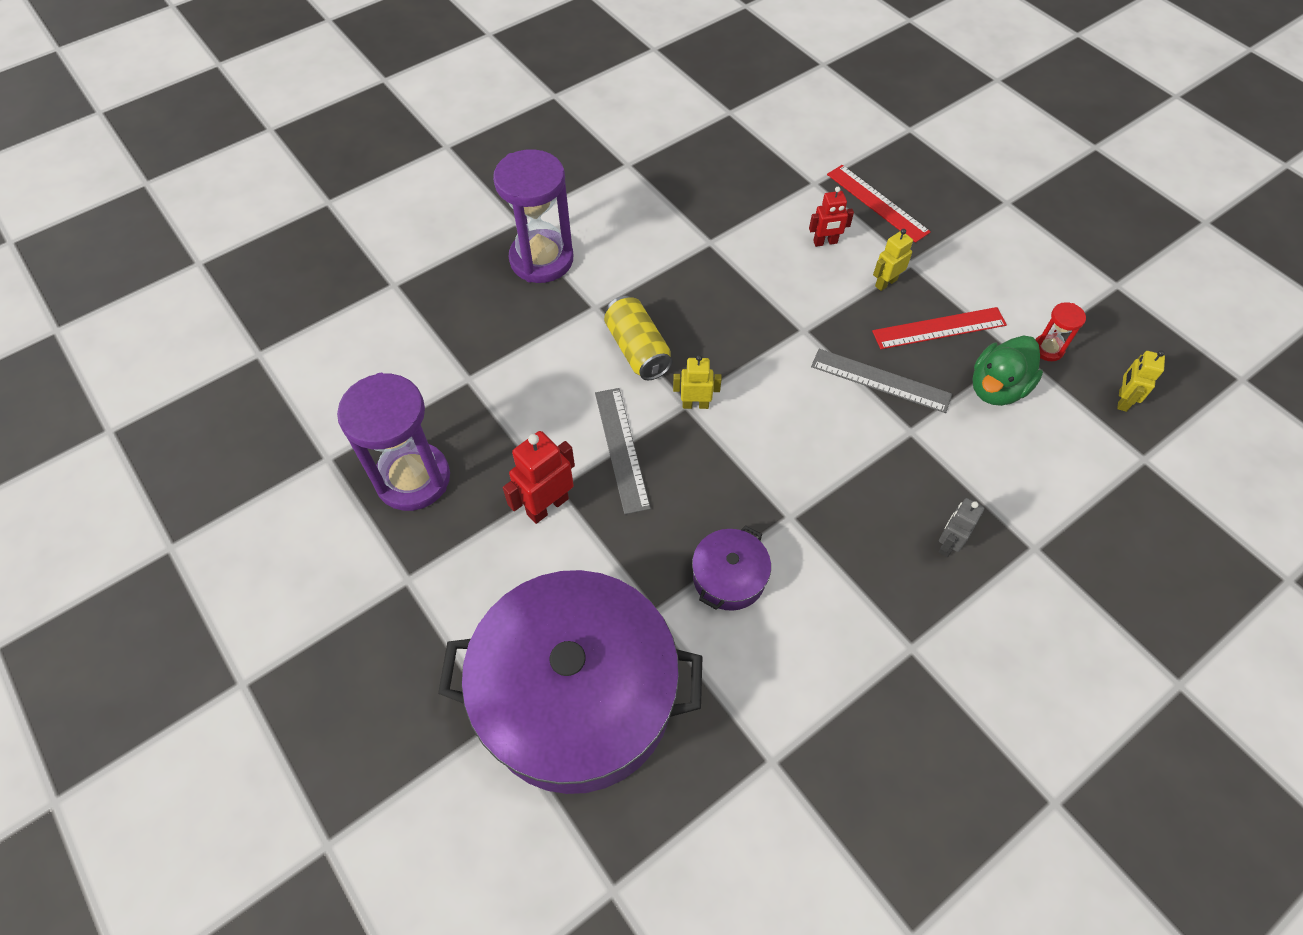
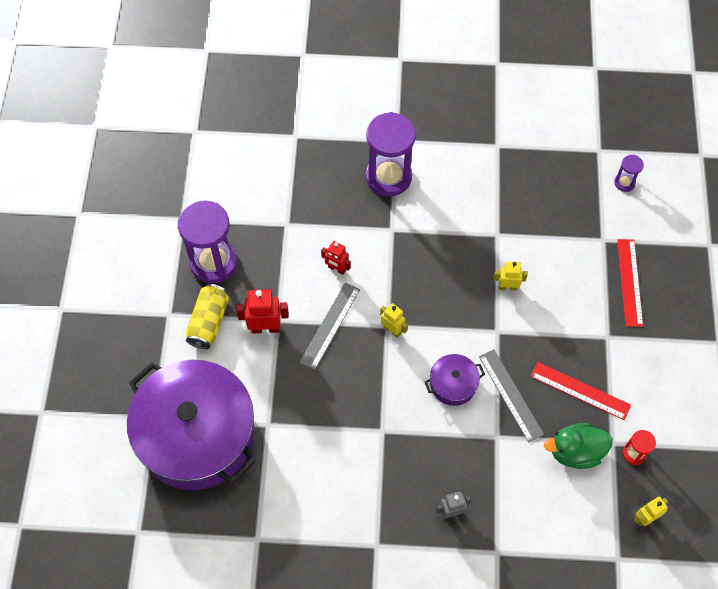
camera: 40 degrees right, 5 degrees up
yellow can [604,296,672,380] -> yellow can moved to [186,284,229,349]
purple pot [692,525,771,611] -> purple pot moved to [425,354,485,406]
red robot [809,187,854,247] -> red robot moved to [321,241,351,275]
yellow robot [873,229,913,291] -> yellow robot moved to [494,262,528,291]
none -> purple hourglass [614,155,644,192]

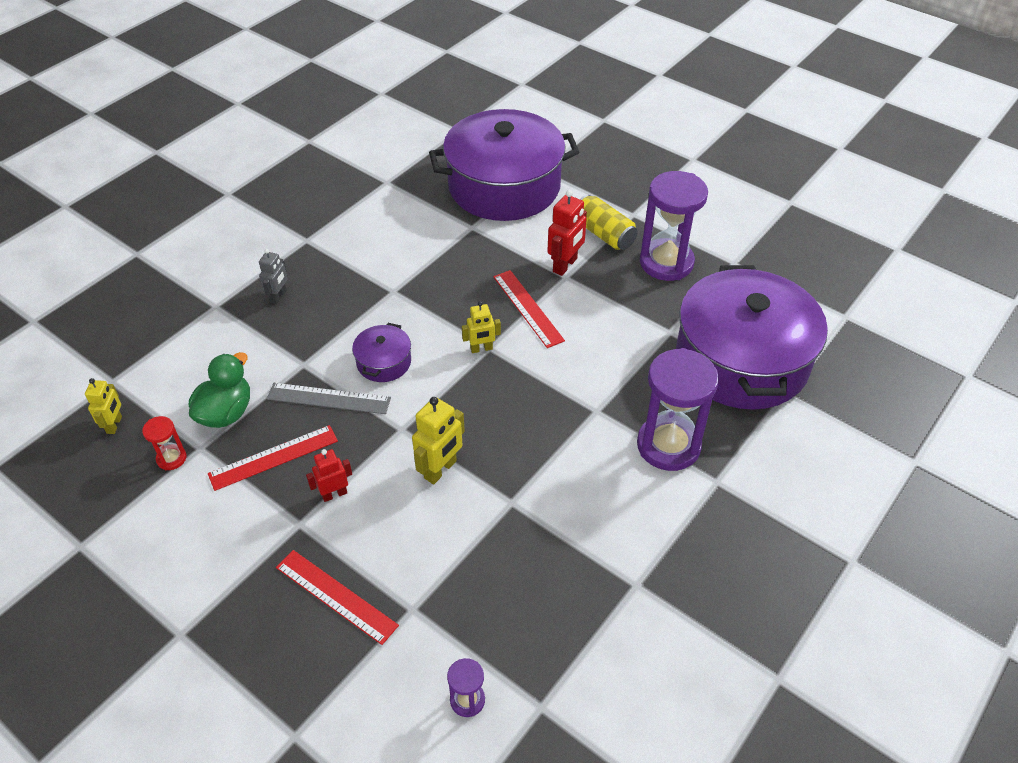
camera: 125 degrees right, 15 degrees down
grey ruler [299,282,360,370] -> red ruler [493,270,565,348]
red robot [321,241,351,275] -> red robot moved to [306,449,352,502]
yellow robot [494,262,528,291] -> yellow robot [412,397,465,484], size x1.54
none -> purple pot [676,265,828,410]

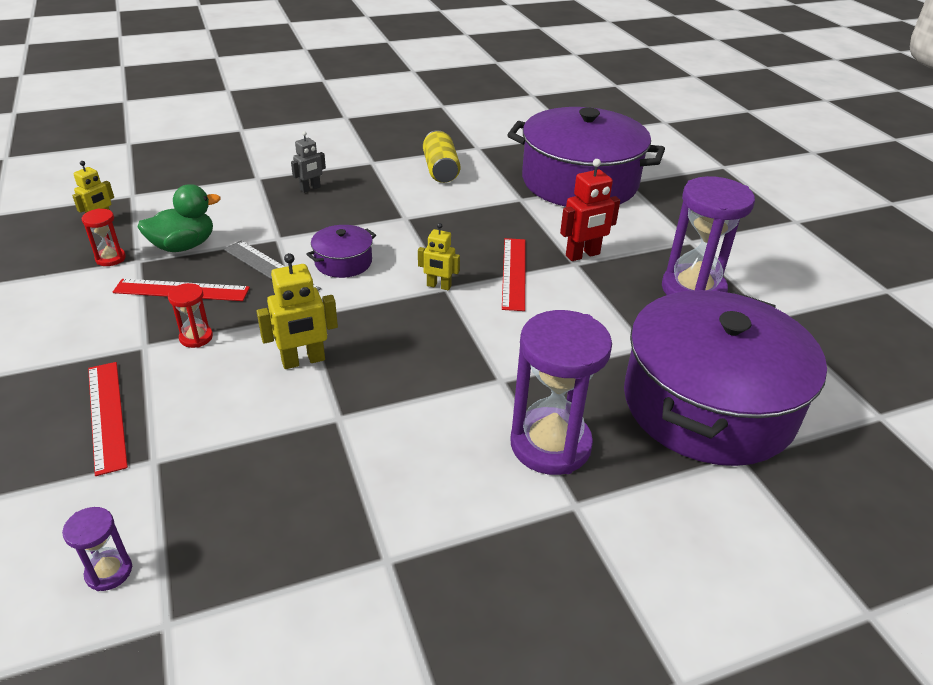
camera: 30 degrees right, 10 degrees down
red robot [306,449,352,502] -> red hourglass [168,283,213,348]
yellow can [580,195,638,250] -> yellow can moved to [423,130,461,183]

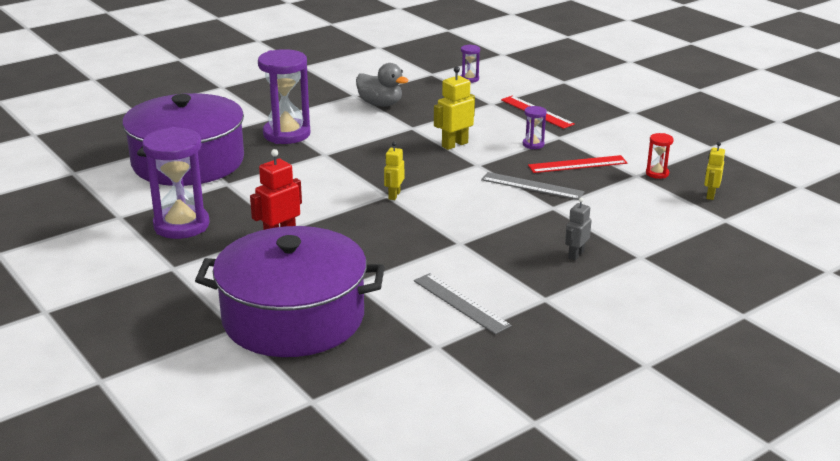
camera: 165 degrees right, 10 degrees down
green duck [137,184,221,252] -> none
red hourglass [168,283,213,348] -> purple hourglass [523,106,547,149]
purple pot [306,225,376,278] -> none
yellow robot [418,223,460,290] -> yellow robot turned 75 degrees counterclockwise [384,142,404,200]
yellow can [423,130,461,183] -> grey ruler [414,273,512,334]
red ruler [502,238,525,311] -> none
none -> grey duck [356,63,409,106]

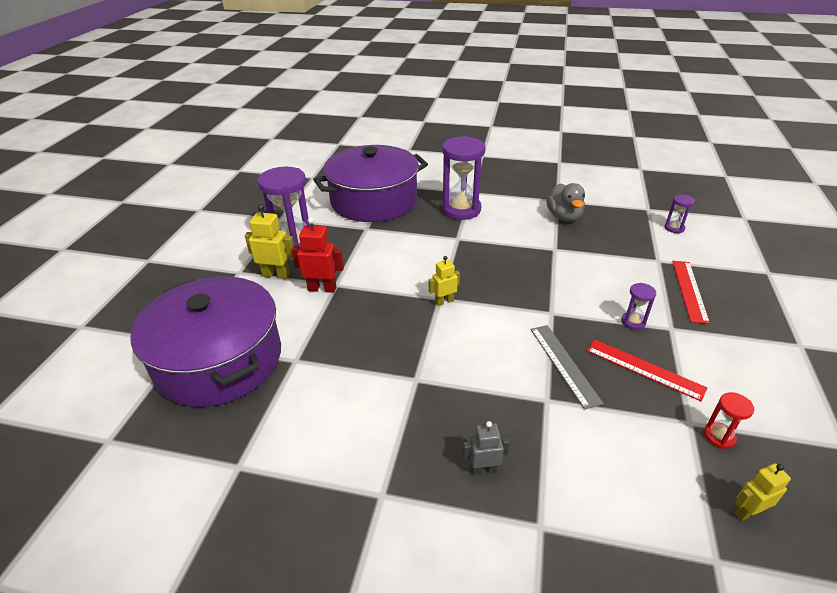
camera: 50 degrees right, 10 degrees up
grey ruler [414,273,512,334] -> none
yellow robot [434,66,475,150] -> yellow robot moved to [245,204,294,279]

